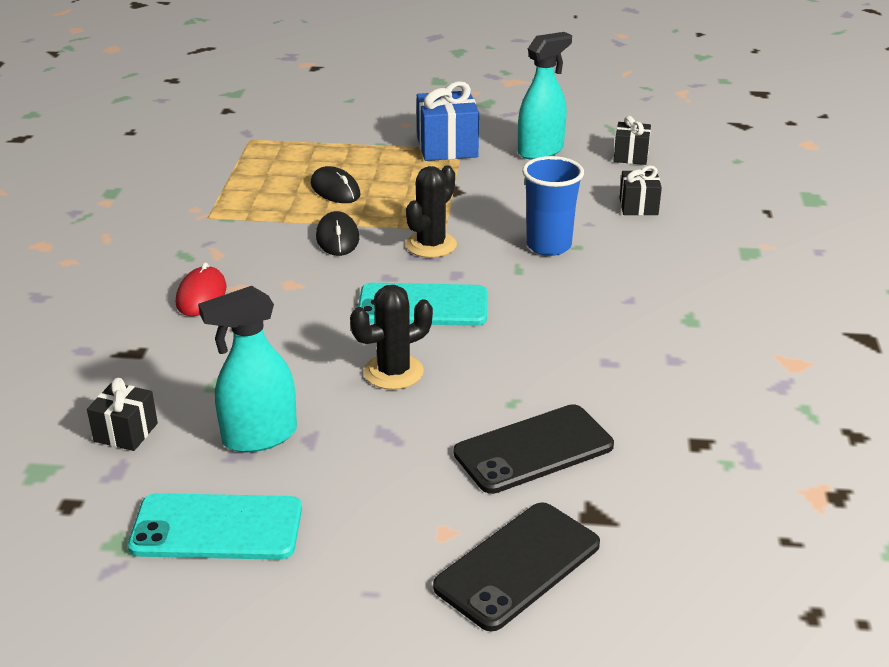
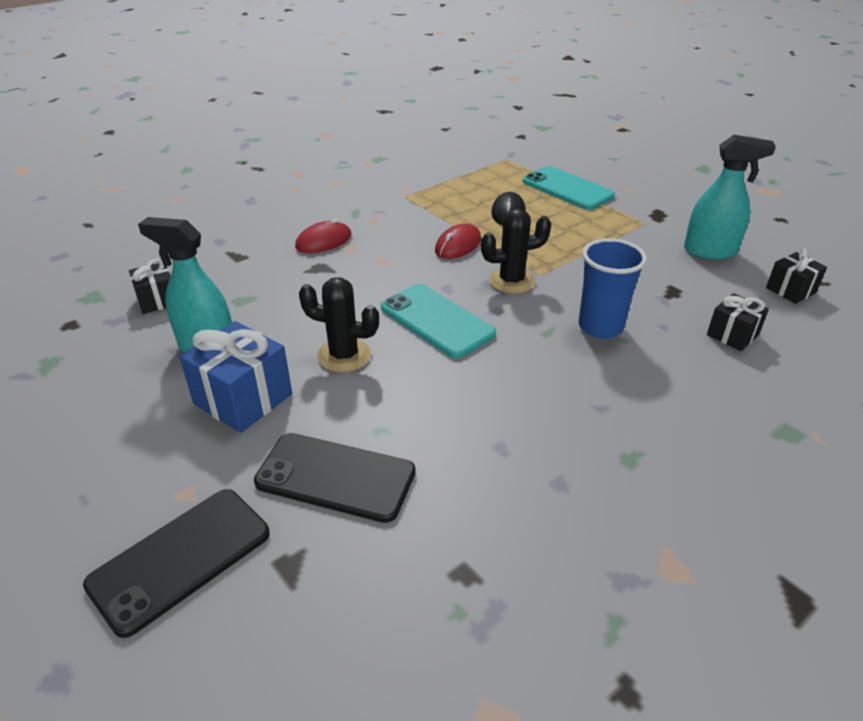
camera: 45 degrees right, 5 degrees up
turquoise phone [128,493,302,560] -> turquoise phone moved to [523,166,615,210]
black mouse [316,211,359,256] -> red mouse [435,223,481,259]
blue gift [417,81,479,161] -> blue gift moved to [179,321,292,433]
black phone [433,502,600,631] -> black phone turned 45 degrees counterclockwise [83,489,270,638]

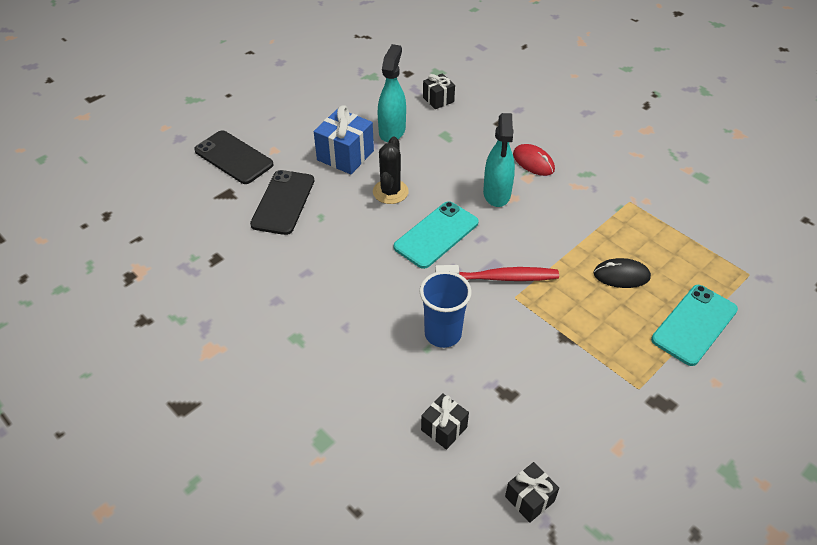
camera: 85 degrees right, 10 degrees up
red mouse [435,223,481,259] -> none
black cactus [481,209,551,294] -> red toothbrush [435,265,559,281]
turquoise spray bottle [684,135,776,260] -> turquoise spray bottle moved to [483,113,515,207]

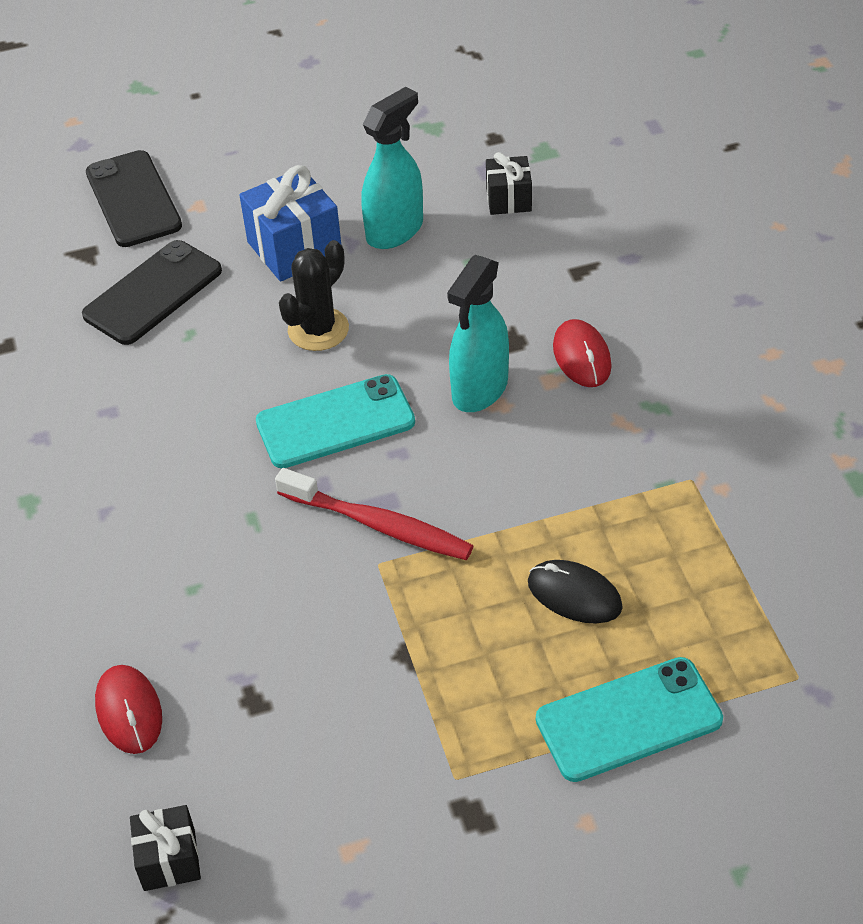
camera: 30 degrees right, 0 degrees up
blue cup [420,271,472,348] -> none
black gift [421,393,469,450] -> red mouse [95,665,162,754]

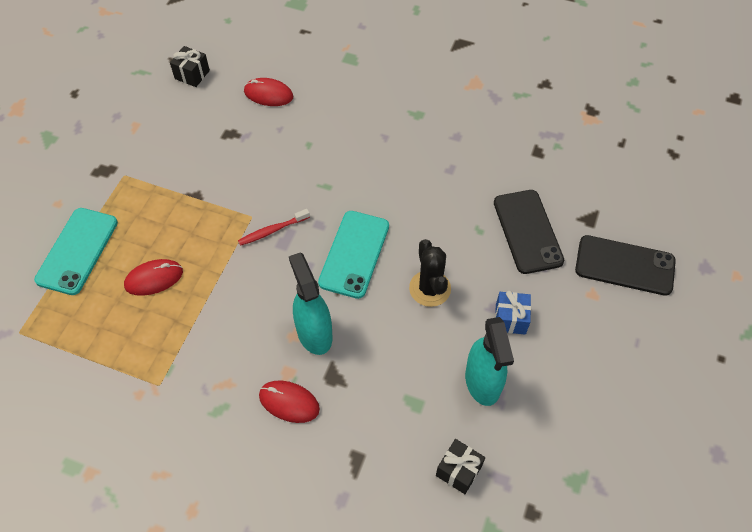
camera: 125 degrees right, 10 degrees up
blue gift [240,165,341,282] -> blue gift [495,291,531,335], size x0.60
red toothbrush [275,468,473,560] -> red toothbrush [238,209,310,246], size x0.61
black mouse [528,560,623,624] -> red mouse [124,259,183,296]

